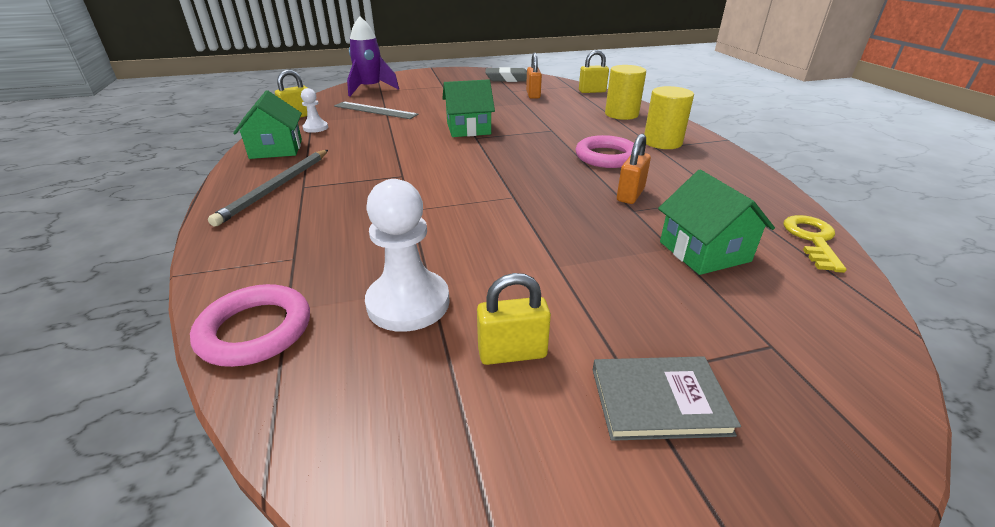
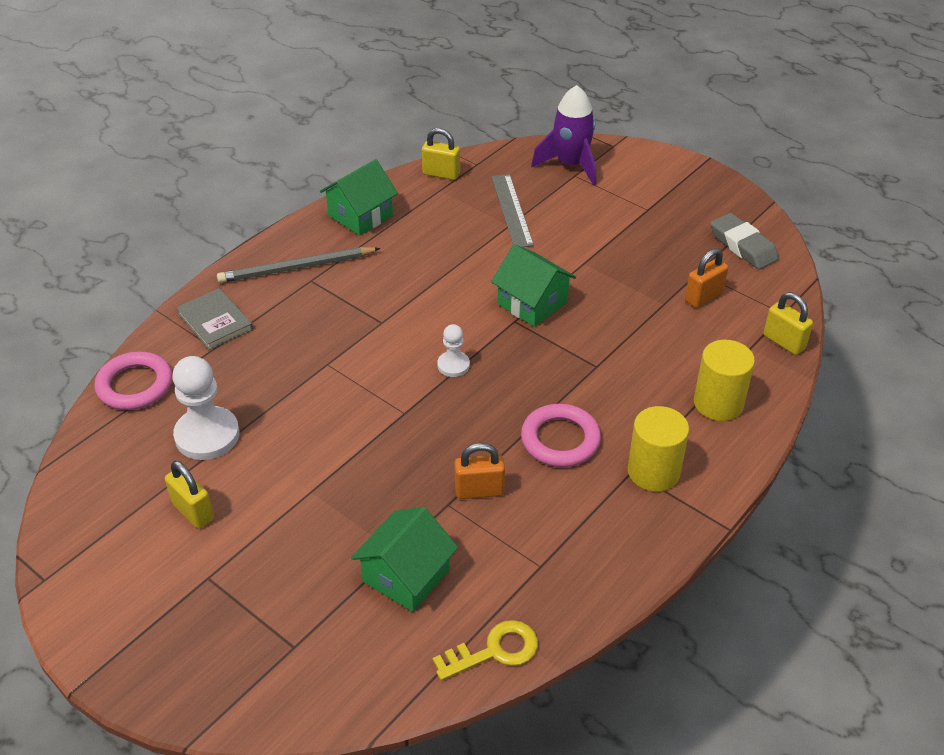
camera: 55 degrees right, 10 degrees up
white pawn [301,88,328,133] -> white pawn moved to [437,324,470,377]
grey book [593,356,741,441] -> grey book moved to [176,288,253,350]

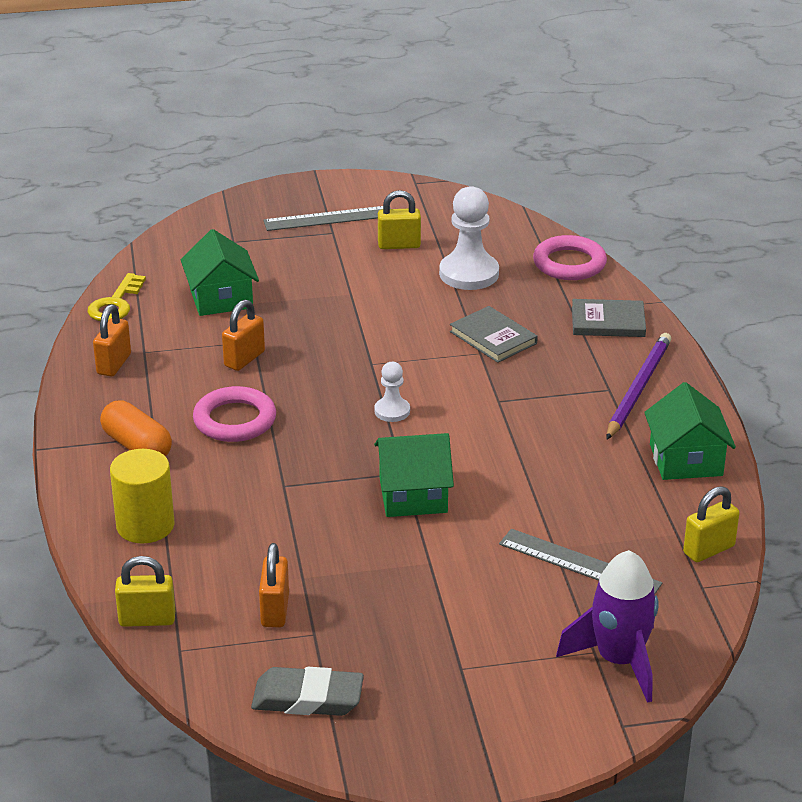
camera: 130 degrees right, 10 degrees down
grey pencil [217,247,380,283] -> purple pencil [606,333,671,440]
yellow cylinder [627,406,689,492] -> orange capsule [100,401,172,457]
none -> orange padlock [93,304,131,376]
none -> grey ruler [263,206,391,231]
none -> grey book [450,306,538,363]

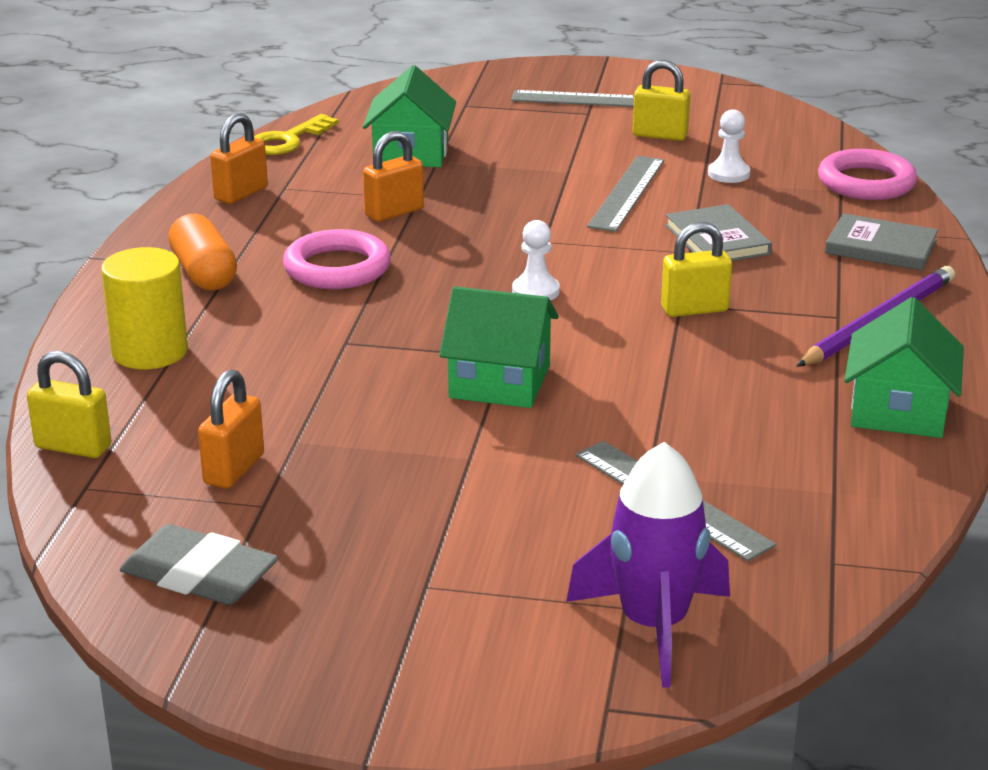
camera: 20 degrees right, 5 degrees down
white pawn [439,186,499,290] -> white pawn [708,109,750,183], size x0.54
yellow padlock [683,486,739,562] -> yellow padlock moved to [661,222,732,317]
none -> grey ruler [587,156,664,232]

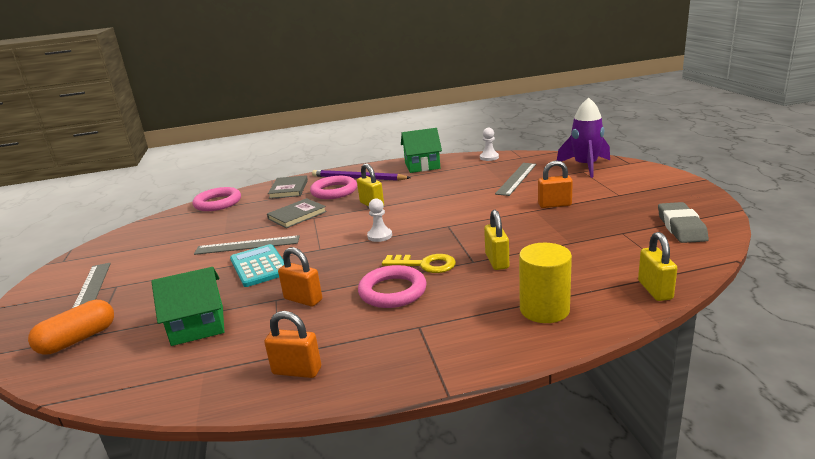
camera: 110 degrees left, 5 degrees down
orange capsule [168,214,237,290] -> orange capsule moved to [28,300,114,355]
orange padlock [198,369,264,489] -> orange padlock moved to [538,160,573,208]
yellow key [254,114,339,155] -> yellow key moved to [382,254,456,273]
green house [439,286,559,408] -> none
yellow padlock [633,60,691,141] -> yellow padlock moved to [484,210,509,270]
white pawn [708,109,750,183] -> white pawn moved to [480,128,499,161]
none -> turquoise calculator [230,244,284,287]
none -> pink ring [310,176,357,199]

